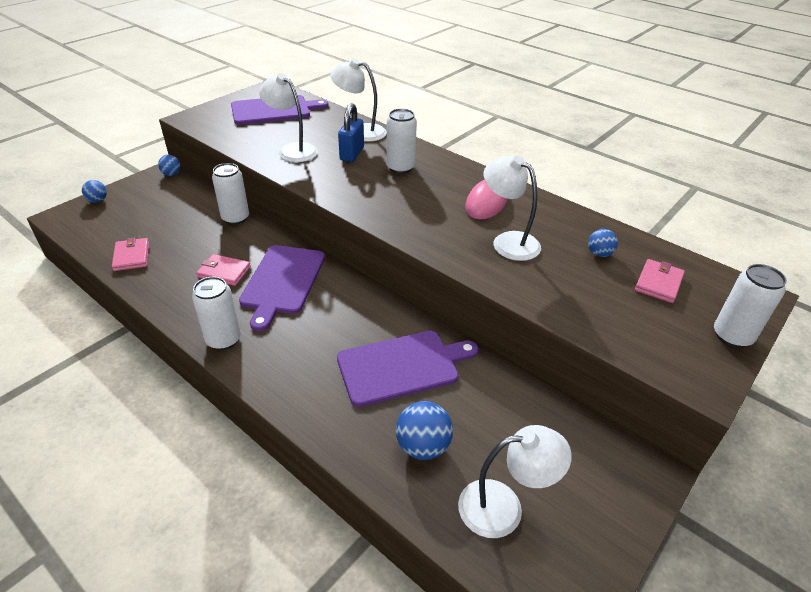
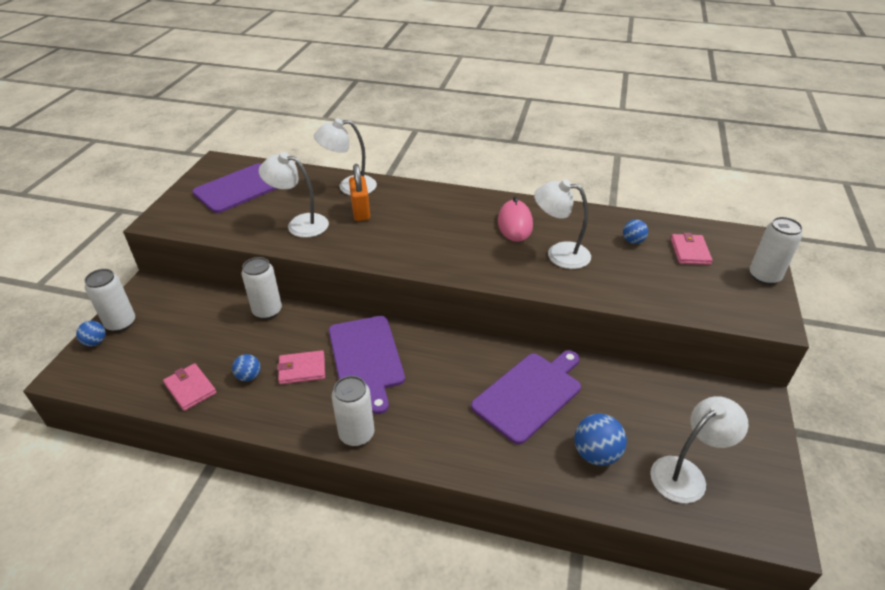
camera: 25 degrees left, 0 degrees up
blue ball [158,155,180,176] -> blue ball moved to [232,354,261,381]
blue padlock [338,103,364,162] -> orange padlock [349,164,370,221]
white can [387,109,417,174] -> white can moved to [84,269,135,332]

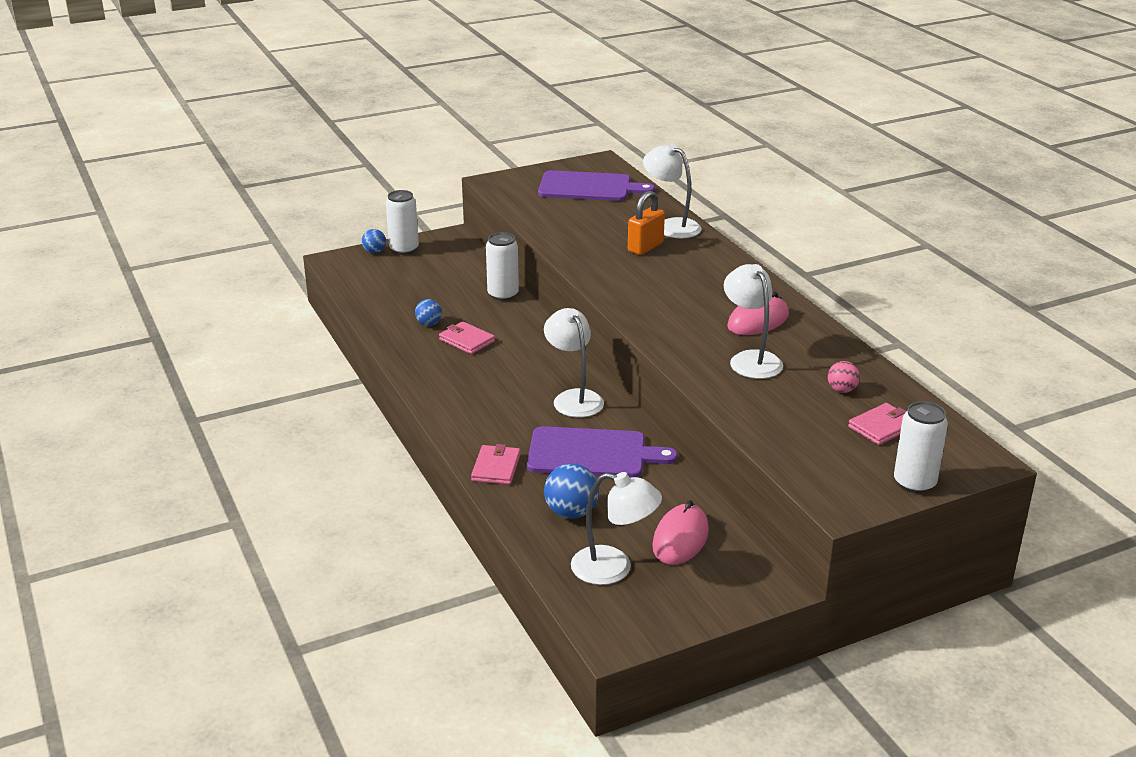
camera: 50 degrees right, 10 degrees down
pink wallet [163,363,217,411] -> pink wallet moved to [471,444,520,485]
white lamp [258,152,329,238] -> white lamp moved to [544,308,604,418]
purple cutting board [329,316,405,414] -> none
white can [332,376,375,446] -> none
blue ball [623,219,648,244] -> pink ball [828,361,860,393]
none -> pink mouse [652,500,709,565]

